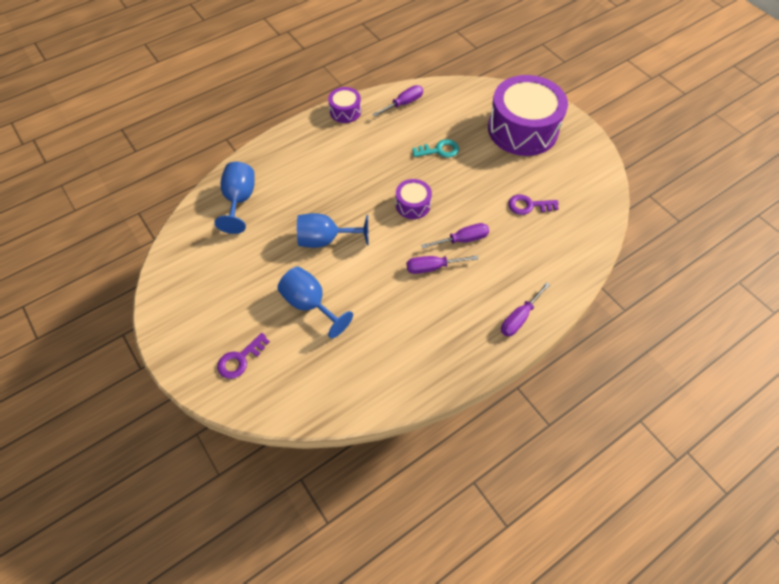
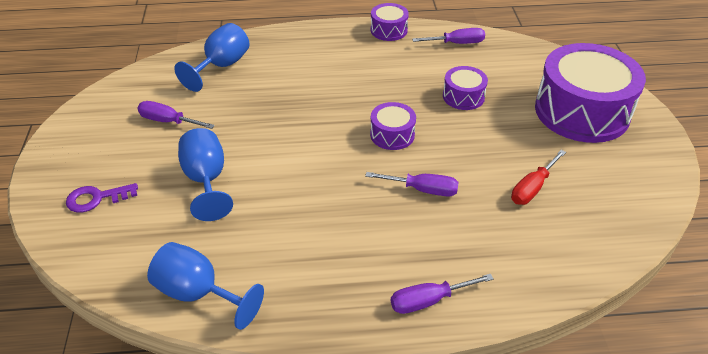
camera: 30 degrees right, 15 degrees down
blue goblet [297,213,368,248] -> blue goblet moved to [147,242,264,330]
purple screwdriver [407,255,478,274] -> purple screwdriver moved to [137,101,215,129]
turquoise key [412,139,459,158] -> purple drum [443,66,488,110]
purple key [508,194,559,215] -> red screwdriver [511,150,566,205]

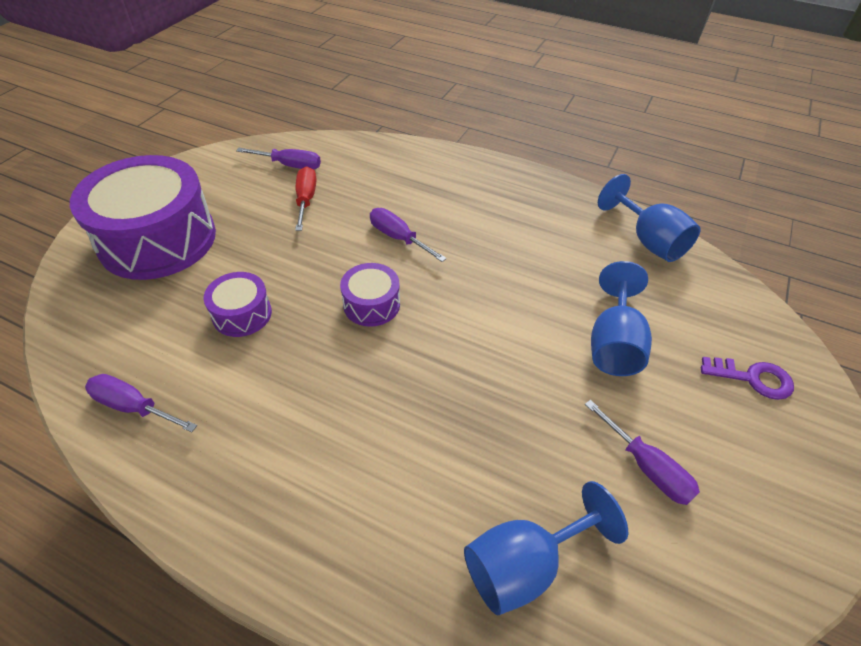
camera: 150 degrees left, 5 degrees up
purple drum [370,3,409,41] -> none
purple screwdriver [391,274,494,314] -> purple screwdriver moved to [236,148,321,169]
red screwdriver [511,150,566,205] -> red screwdriver turned 75 degrees counterclockwise [295,166,316,231]

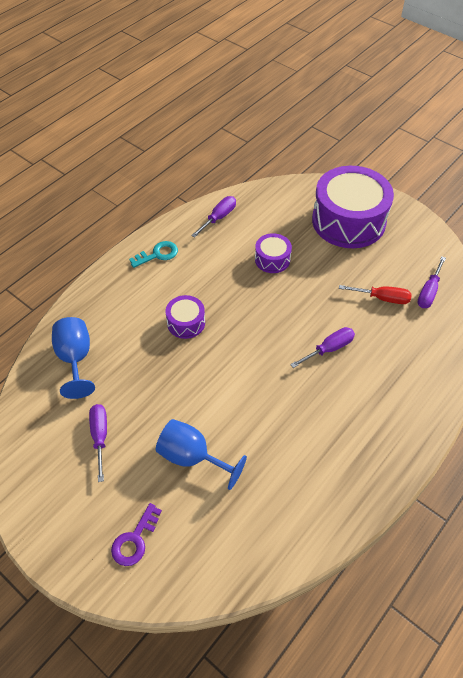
camera: 105 degrees right, 5 degrees up
purple drum [340,263,400,327] -> purple drum moved to [166,295,205,339]
purple screwdriver [585,400,700,505] -> purple screwdriver turned 105 degrees clockwise [89,404,107,482]
blue goblet [598,174,700,262] -> none
none -> turquoise key [129,241,178,268]

